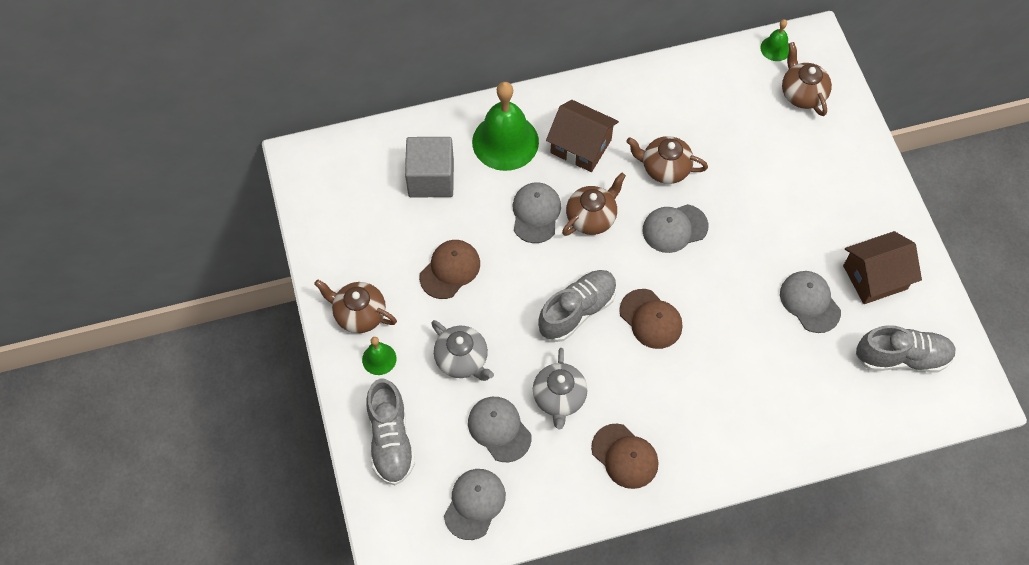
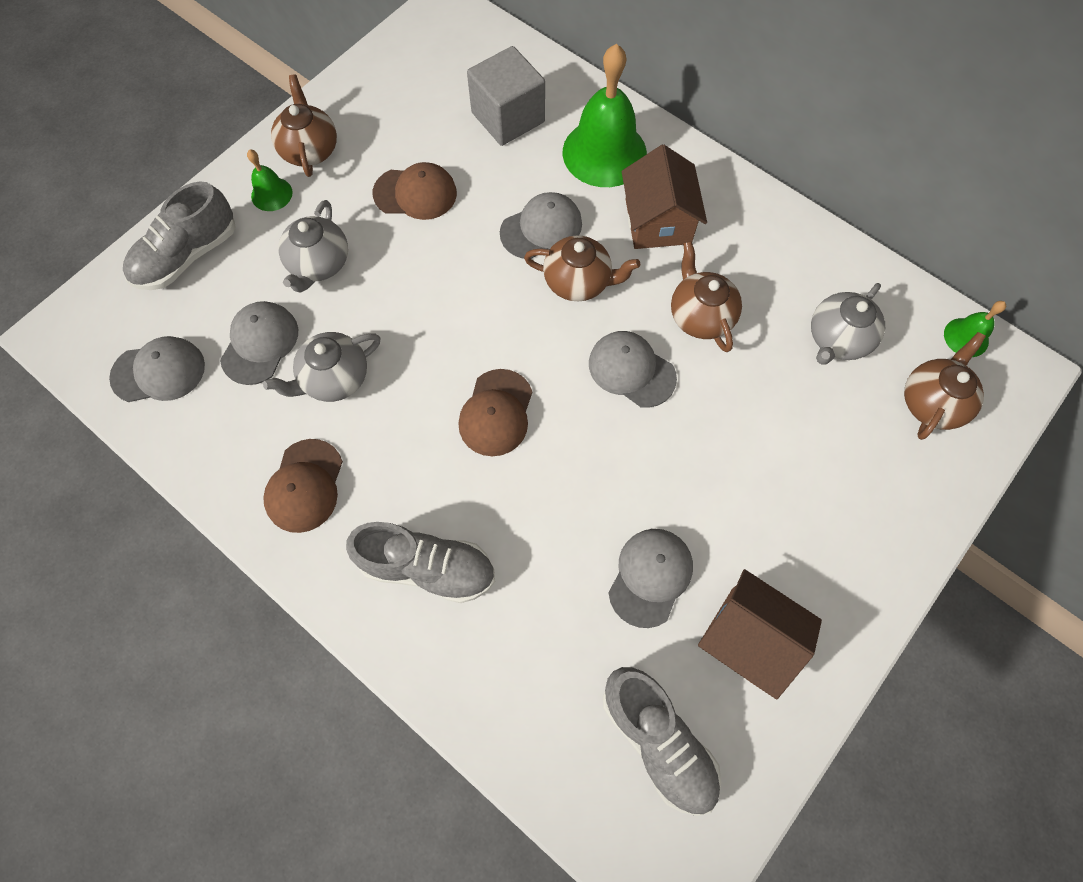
camera: 55 degrees right, 5 degrees up
grey shoe [538,270,617,342] -> grey shoe moved to [346,522,495,603]
none -> grey teapot [811,283,885,365]

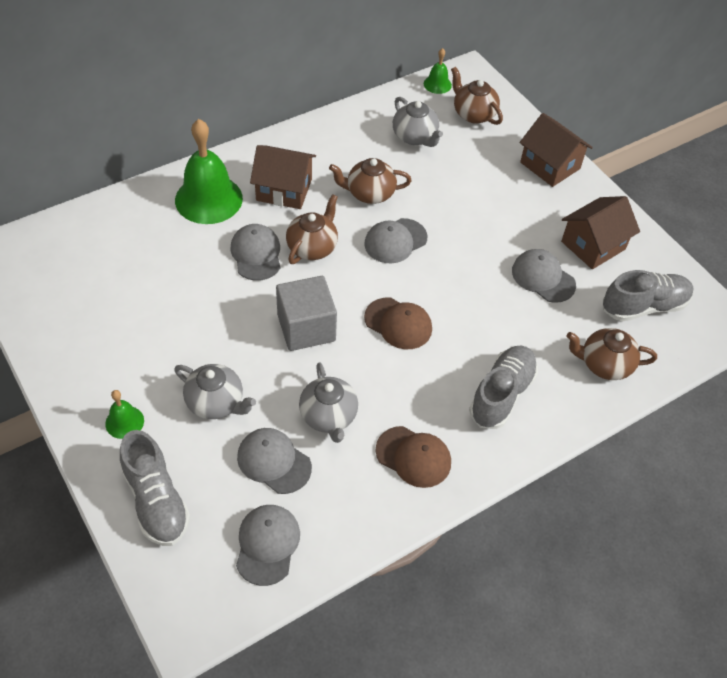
camera: 75 degrees left, 15 degrees down
brown teapot [271,75,337,177] -> brown teapot moved to [567,328,657,380]
brown cap [373,162,457,220] -> none
grey cube [467,46,545,146] -> grey cube moved to [276,276,337,351]
none -> brown house [520,113,593,187]

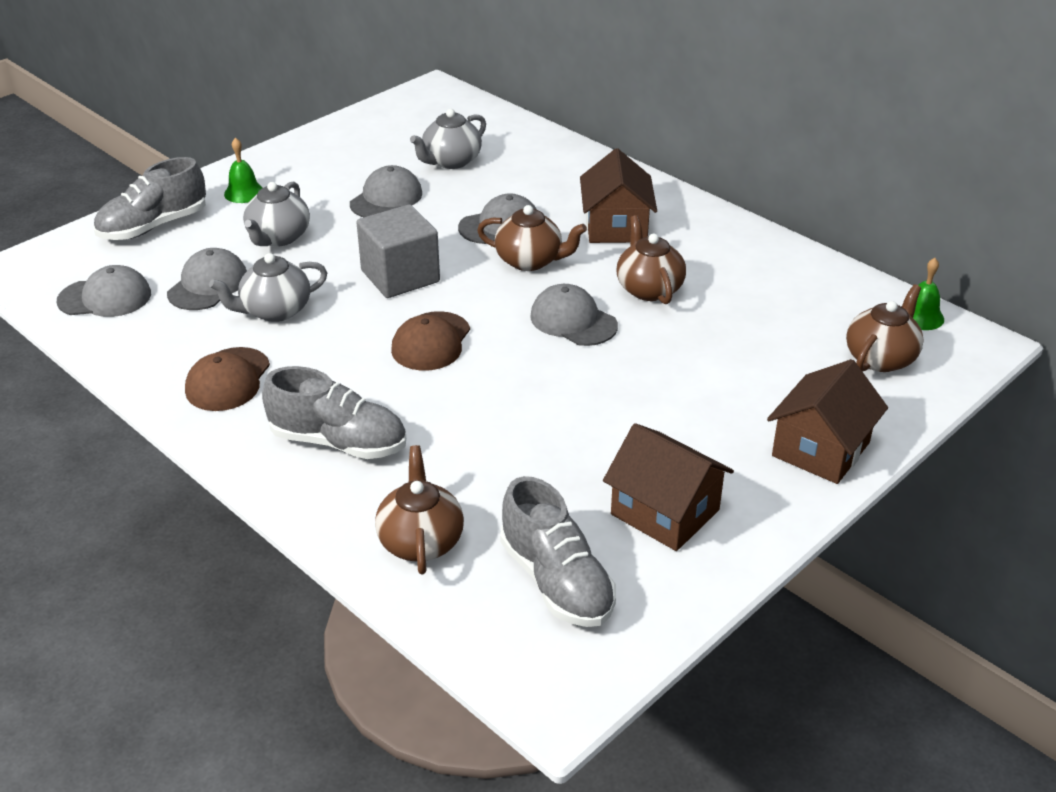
camera: 80 degrees right, 15 degrees down
green bell [175,119,243,224] -> none
grey teapot [393,97,443,147] -> grey teapot moved to [410,109,486,169]
grey cap [512,249,576,303] -> grey cap moved to [350,165,422,217]

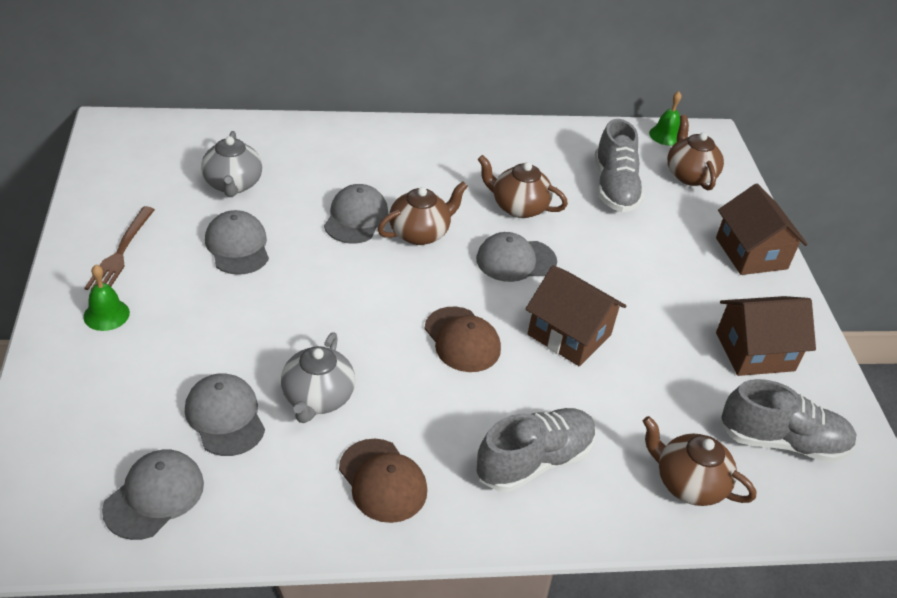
camera: 55 degrees left, 5 degrees up
grey shoe [94,157,206,240] -> grey shoe moved to [595,119,644,212]
grey teapot [243,182,310,247] -> none
grey cube [356,204,440,298] -> none
brown house [580,148,657,243] -> brown house moved to [526,265,626,367]
none -> brown fork [85,206,155,290]

